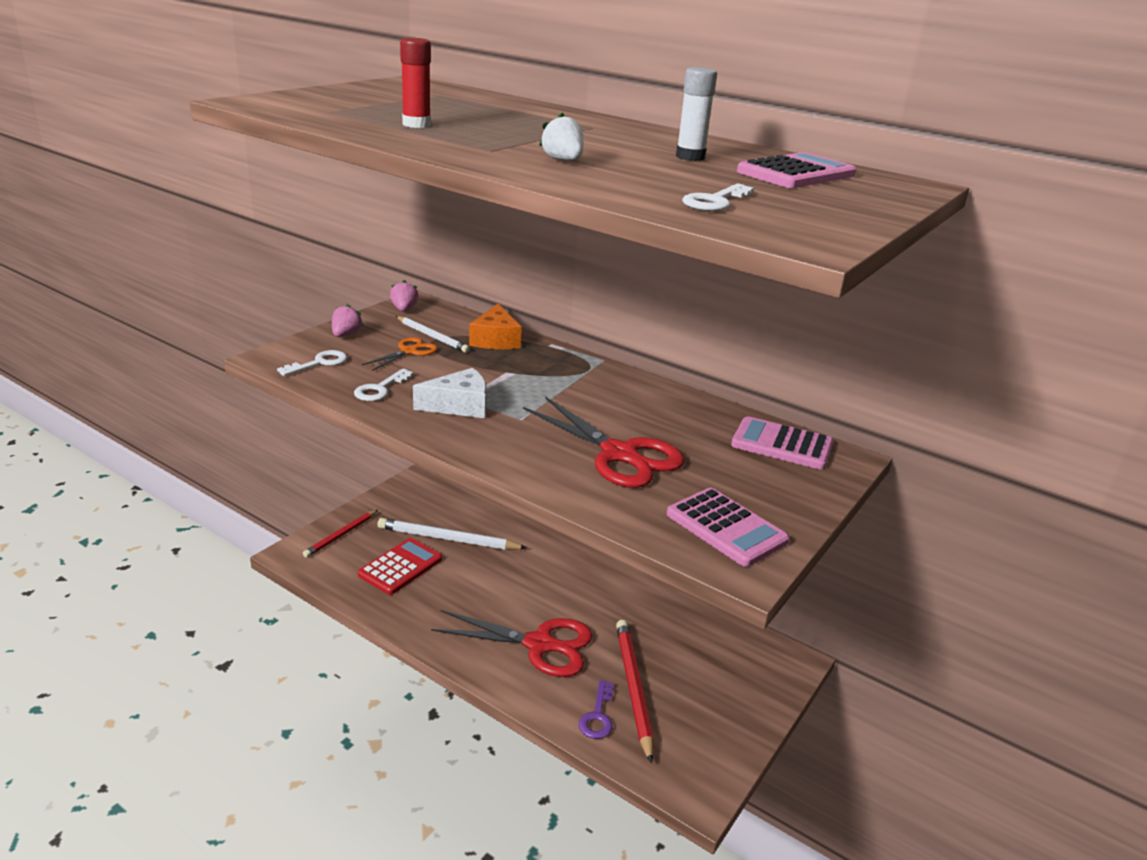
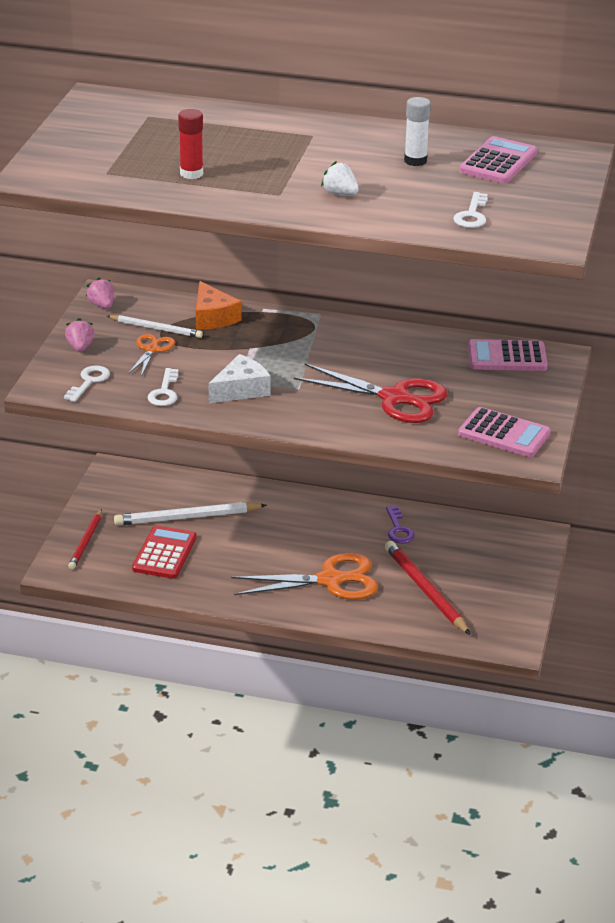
camera: 20 degrees left, 5 degrees up
red scissors [431,610,593,677] -> orange scissors [231,553,378,600]
purple key [579,680,613,739] -> purple key moved to [386,506,415,543]

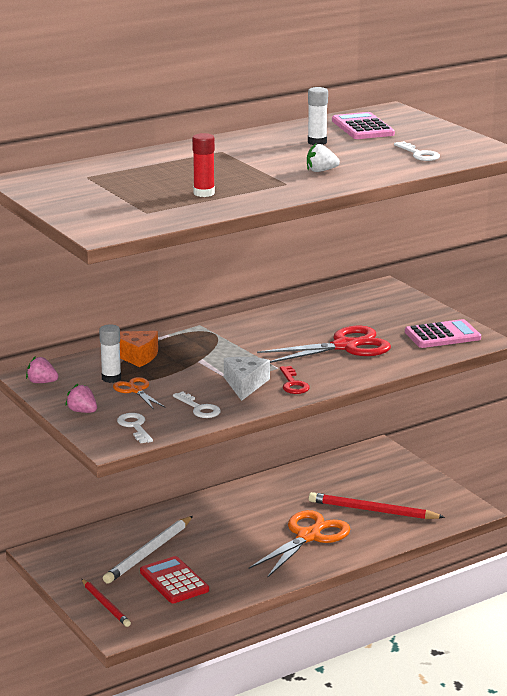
camera: 45 degrees left, 10 degrees down
white pencil [107,315,203,338] -> white glue stick [99,325,121,383]
purple key [386,506,415,543] -> none
pink calculator [468,339,548,371] -> none
none -> red key [280,366,310,394]

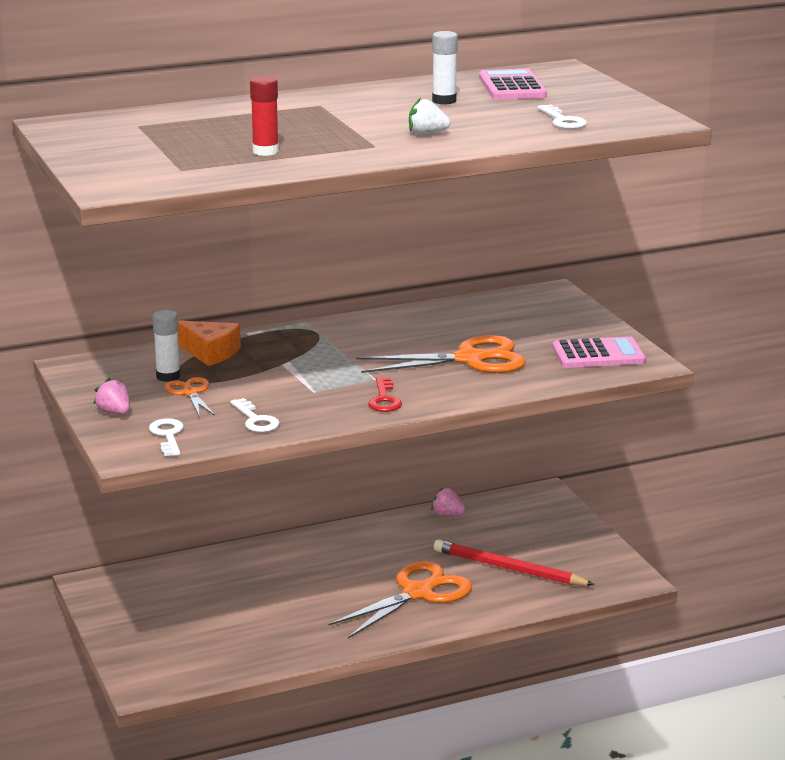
camera: 10 degrees right, 0 degrees up
pink strawberry [26,356,58,383] -> pink strawberry moved to [431,487,465,516]
red pencil [82,579,131,627] -> none
white pencil [103,516,193,584] -> none
red calculator [140,556,209,603] -> none
white cheese [224,357,270,401] -> none
red scissors [257,326,391,363] -> orange scissors [356,335,526,373]

